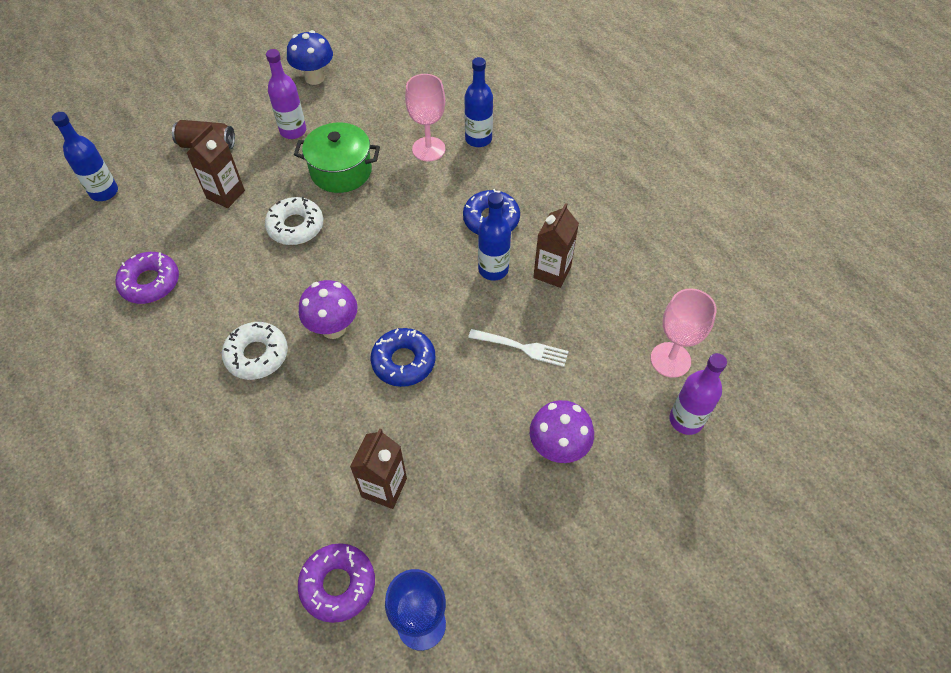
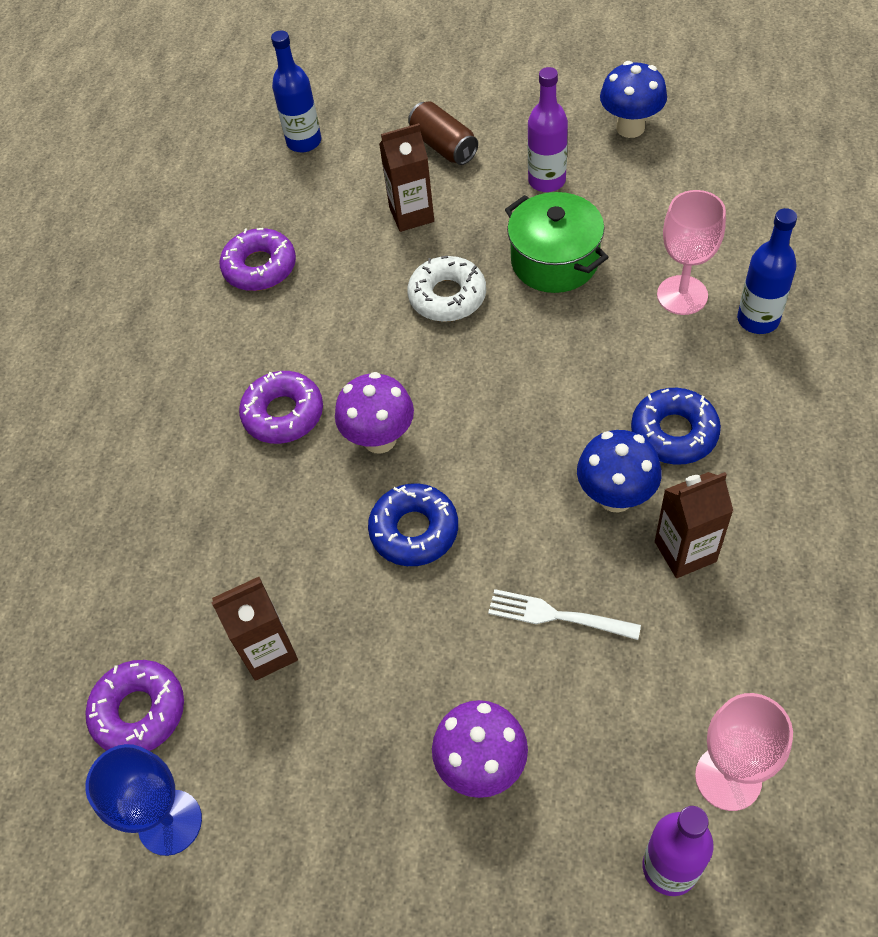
camera: 50 degrees right, 0 degrees up
white donut [222,322,288,380] -> purple donut [239,371,323,444]
white fork [468,329,569,367] -> white fork turned 135 degrees clockwise [488,589,641,640]
blue bottle [478,192,511,281] -> blue mushroom [577,430,662,513]

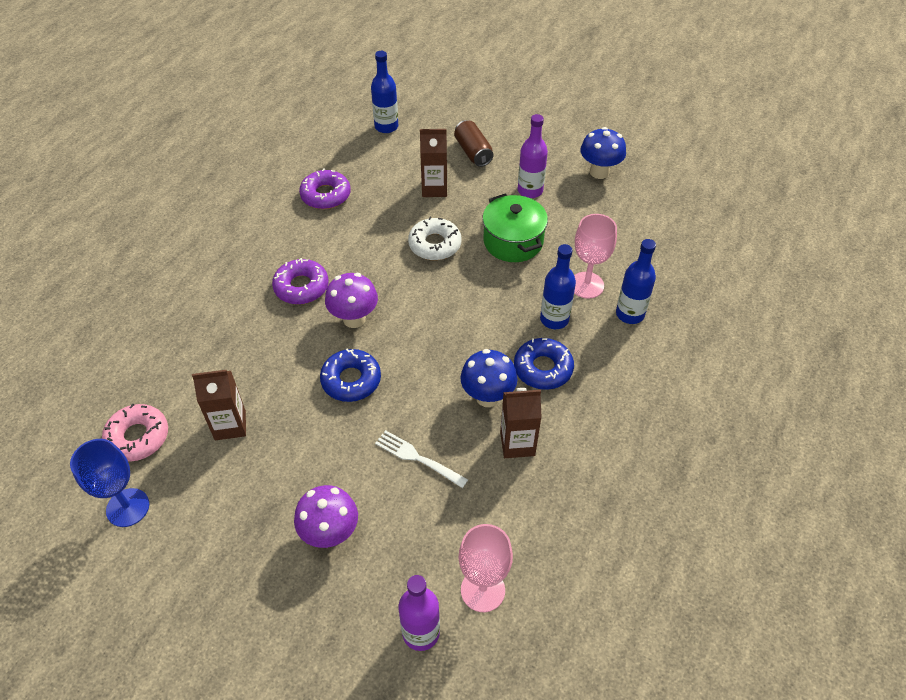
camera: 10 degrees right, 5 degrees down
purple donut [85,660,184,751] -> pink donut [102,403,168,462]
none -> blue bottle [540,244,576,329]

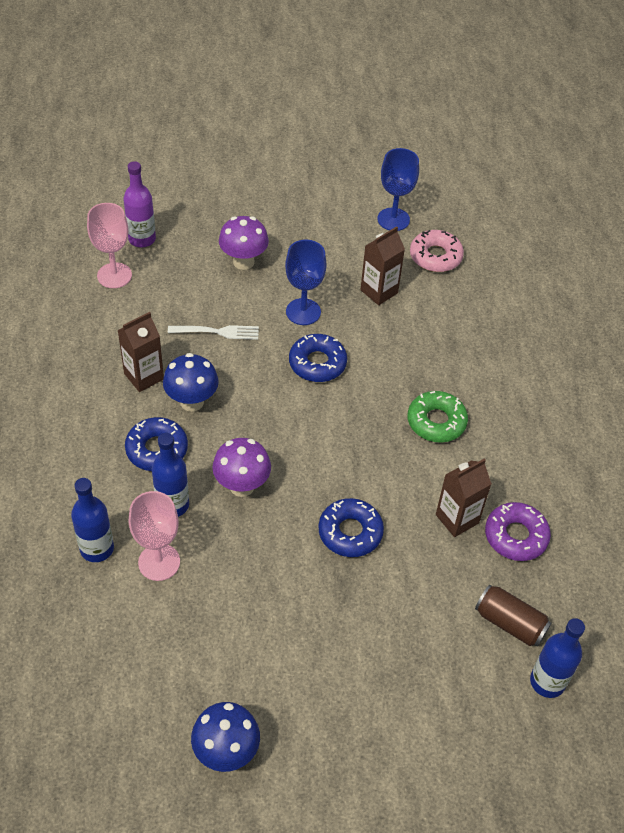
camera: 145 degrees right, 0 degrees up
purple donut [272,258,328,305] -> green donut [408,391,468,443]
purple mushroom [325,273,378,328] -> purple mushroom moved to [212,438,271,497]
white donut [408,217,462,260] -> blue donut [318,498,384,557]
brown carton [420,129,447,197] -> brown carton moved to [436,458,492,537]
brown can [454,120,494,167] -> brown can moved to [475,584,551,646]
green pot [482,194,548,262] -> none
purple bottle [518,114,548,198] -> none
none -> blue goblet [285,240,327,325]

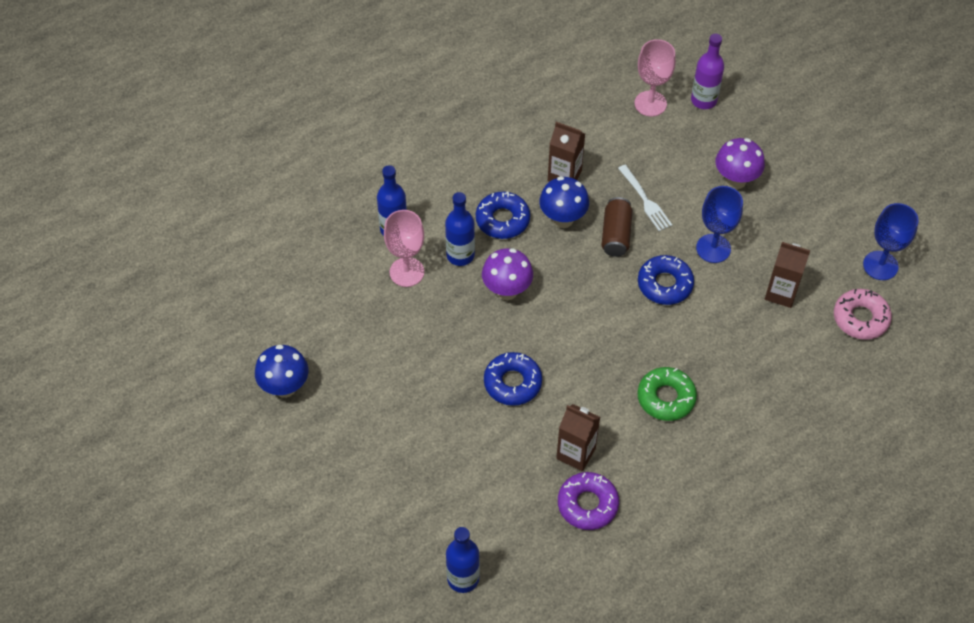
camera: 65 degrees right, 5 degrees up
brown can [475,584,551,646] -> brown can moved to [601,197,632,257]

